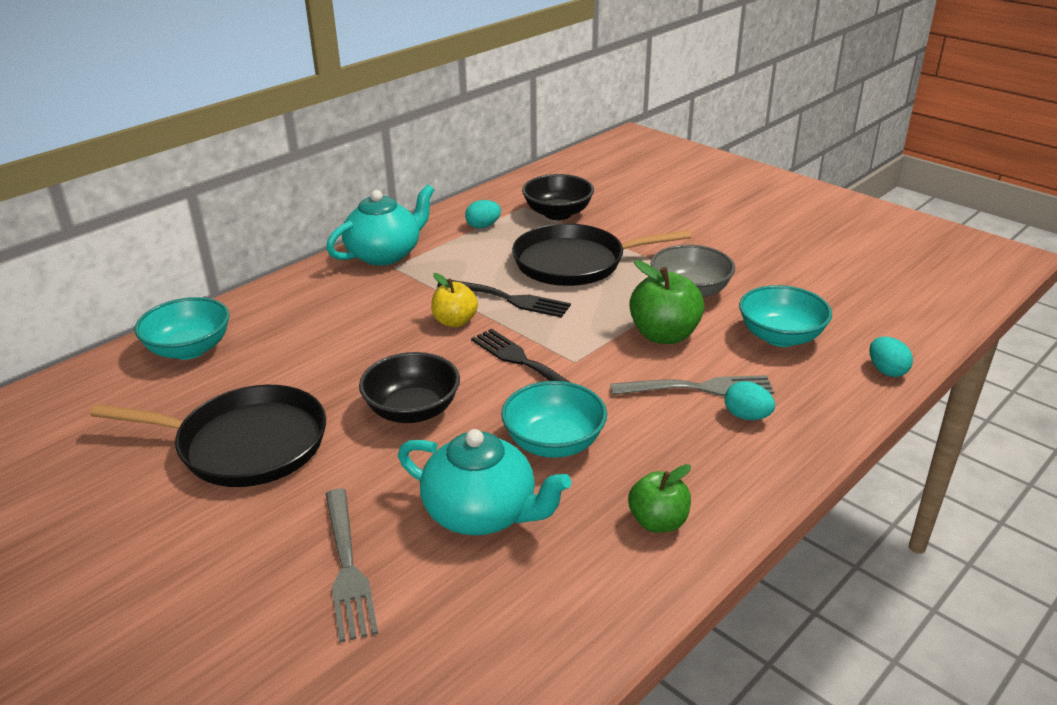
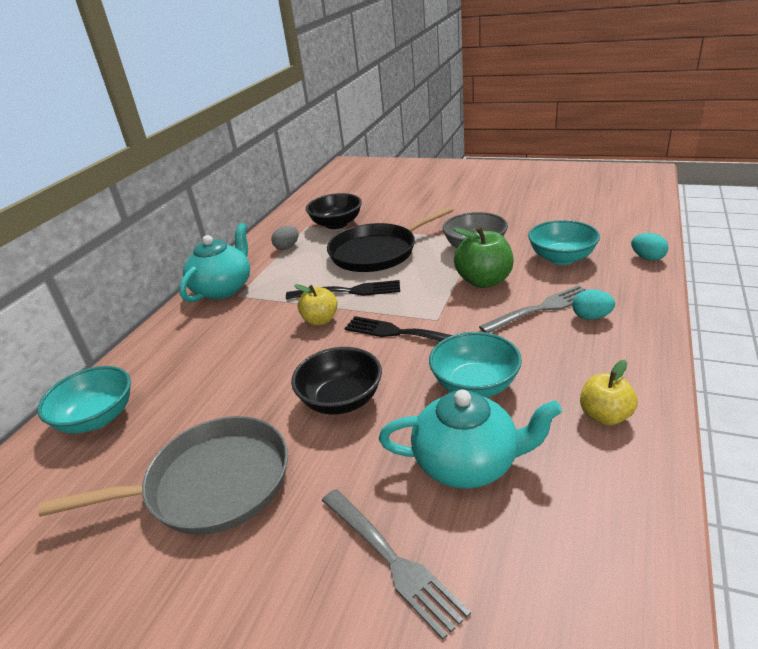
camera: 20 degrees left, 0 degrees up
black pan [90,385,326,487] -> grey pan [38,416,288,535]
turquoise egg [465,200,501,228] -> grey egg [271,226,299,250]
green apple [628,464,691,533] -> yellow apple [580,360,638,425]

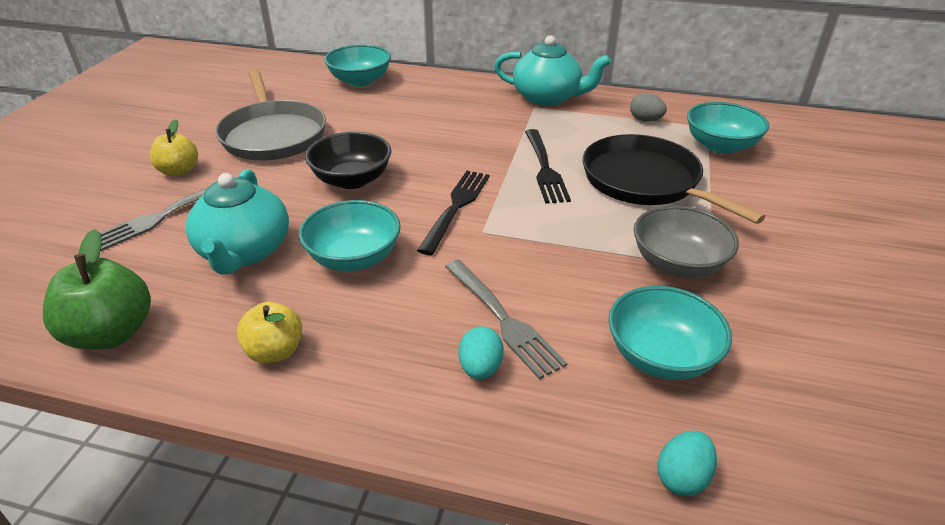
camera: 80 degrees right, 5 degrees up
yellow apple [294,284,338,326] -> yellow apple moved to [150,119,198,176]
black bowl [306,193,362,229] -> turquoise bowl [687,102,769,154]
green apple [453,226,514,288] -> green apple moved to [43,229,151,350]

